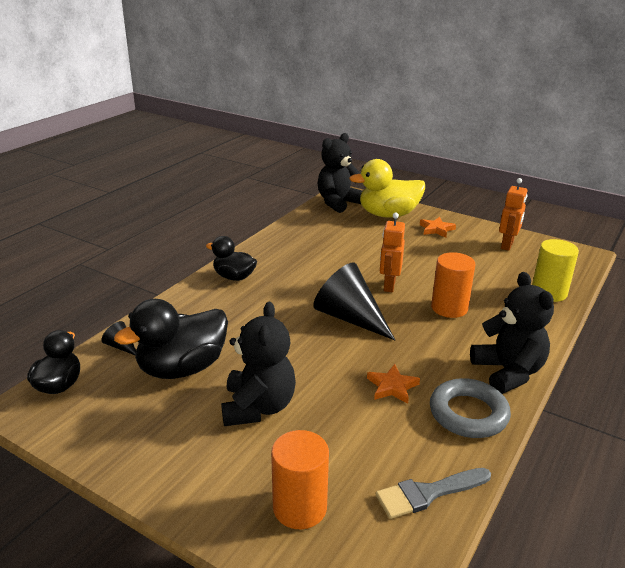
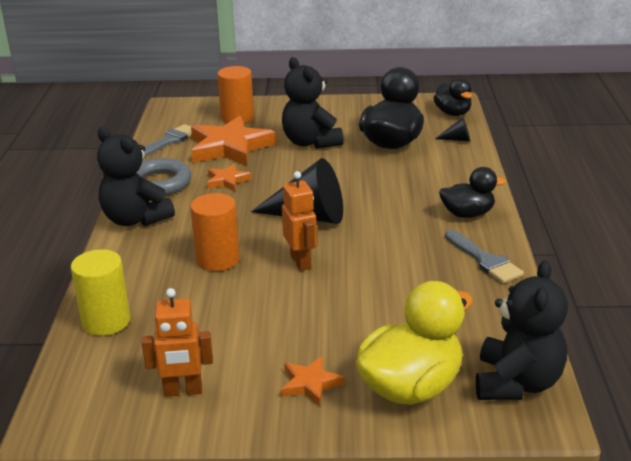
camera: 150 degrees right, 0 degrees up
orange robot [499,178,527,251] -> orange robot turned 90 degrees counterclockwise [142,288,213,397]
none -> orange star [191,116,276,166]
none -> grey brush [445,230,524,284]

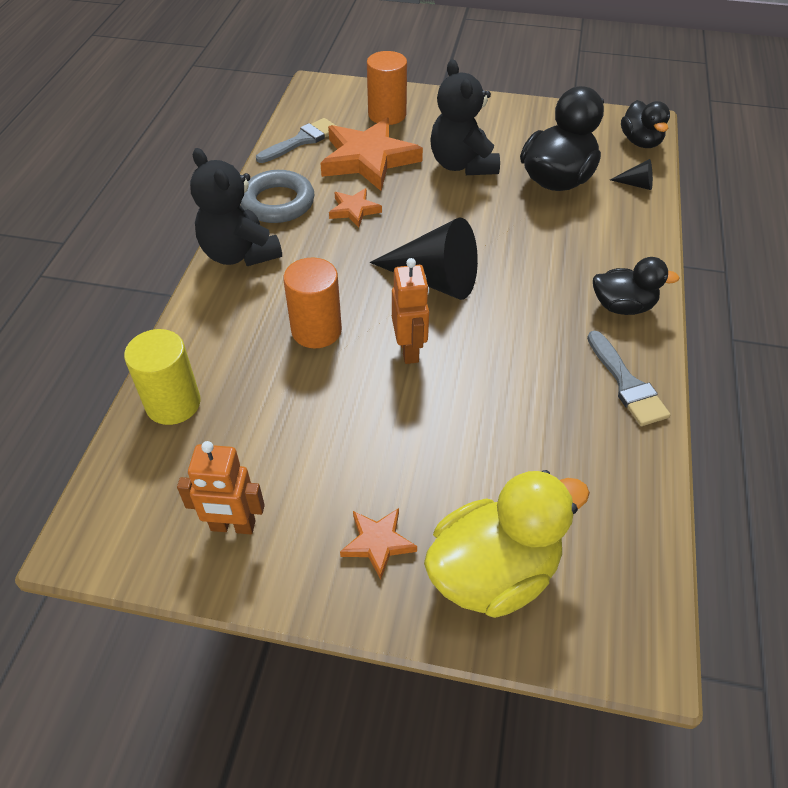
camera: 10 degrees right, 20 degrees up
black teddy bear [476,260,568,400] -> none

